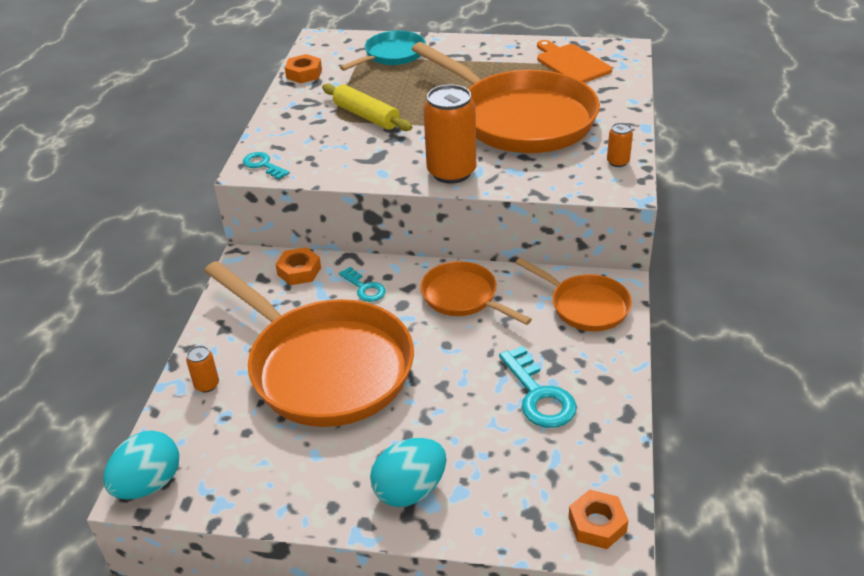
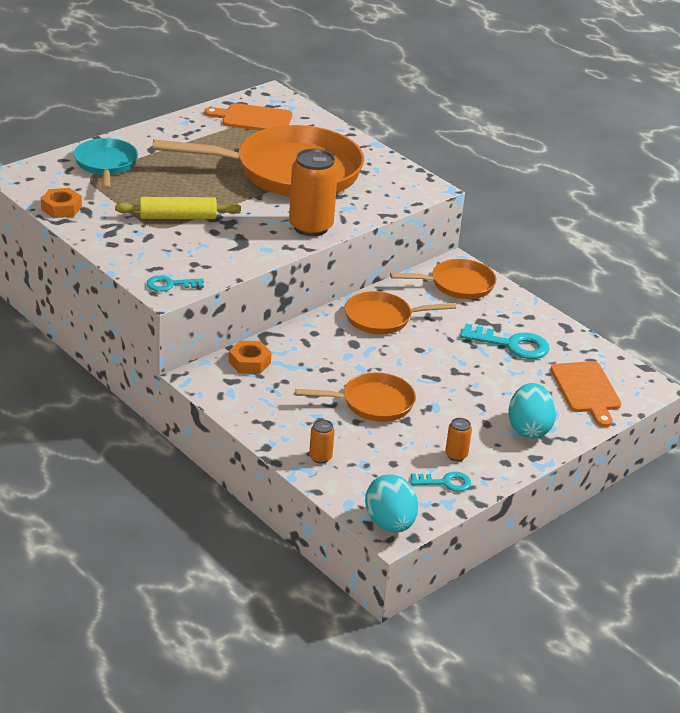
camera: 55 degrees left, 5 degrees down
orange pan [204,261,414,427] -> orange pan [295,372,416,422], size x0.50
turquoise key [339,267,386,302] -> turquoise key moved to [410,472,471,492]
orange nut [569,490,629,549] -> none
orange can [607,123,633,167] -> orange can moved to [445,418,472,461]
none -> orange cutting board [550,361,621,427]

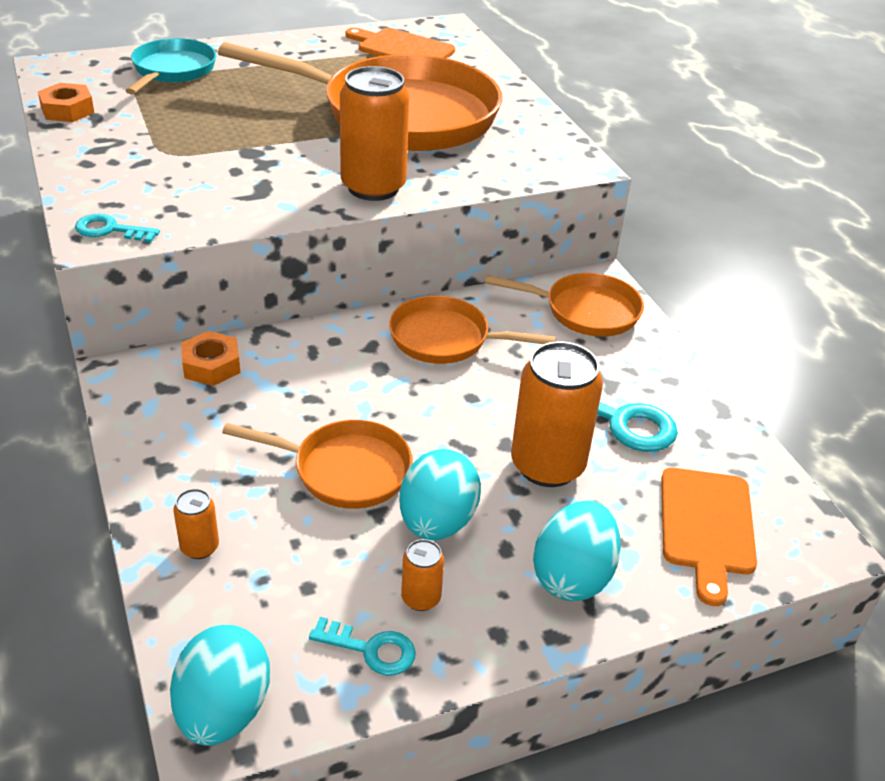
camera: 20 degrees right, 5 degrees up
yellow rolling pin [115,197,241,219] -> none
none -> turquoise egg [399,449,481,540]
none -> orange can [511,341,603,487]

